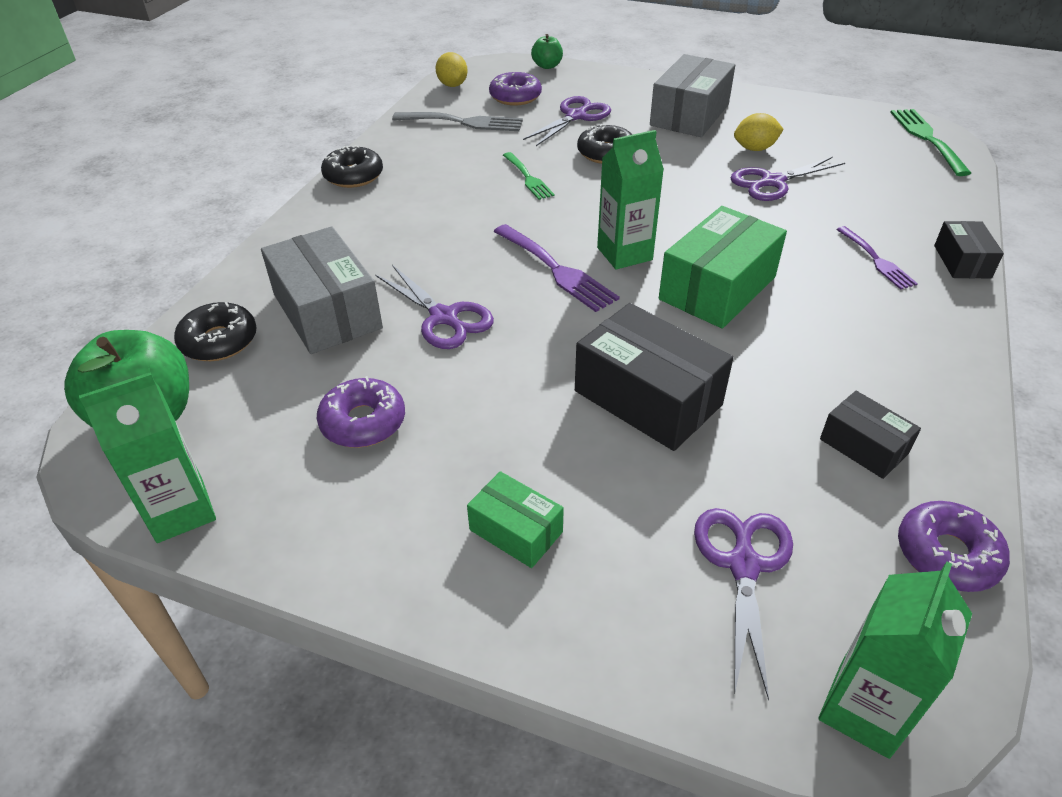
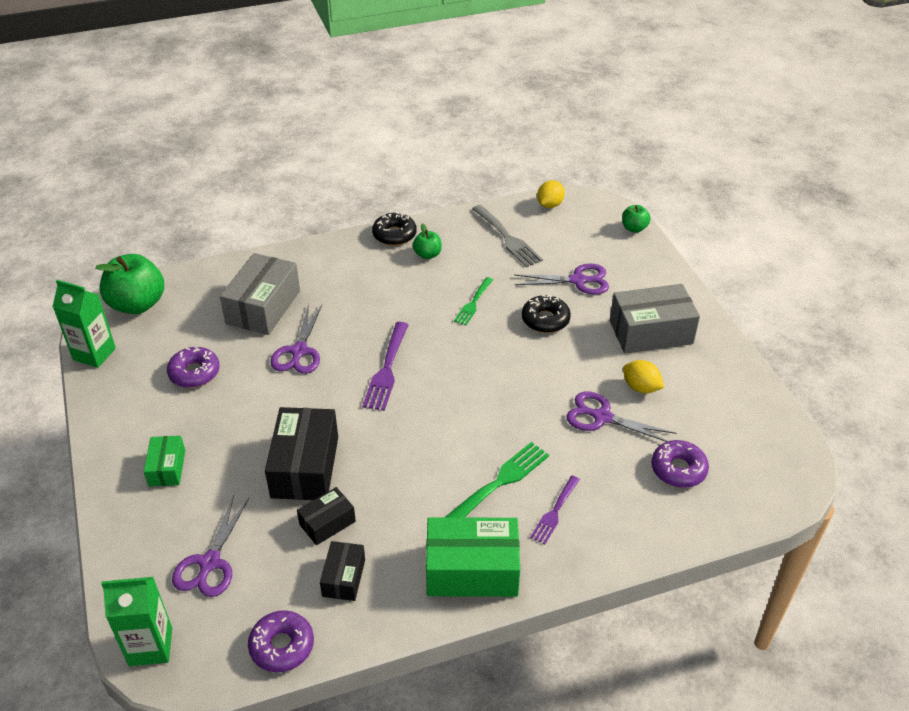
camera: 50 degrees right, 0 degrees up
black donut [174,302,257,361] -> none
purple donut [489,72,542,106] -> purple donut moved to [651,440,709,488]
green carton [597,130,664,270] -> none
green box [659,206,787,329] -> green box moved to [426,517,520,597]
purple scissors [694,508,793,701] -> purple scissors turned 135 degrees clockwise [172,495,249,597]
green fork [890,109,971,176] -> green fork moved to [446,442,549,518]
black box [934,221,1004,278] -> black box moved to [297,487,356,545]
none -> green apple [413,224,442,259]

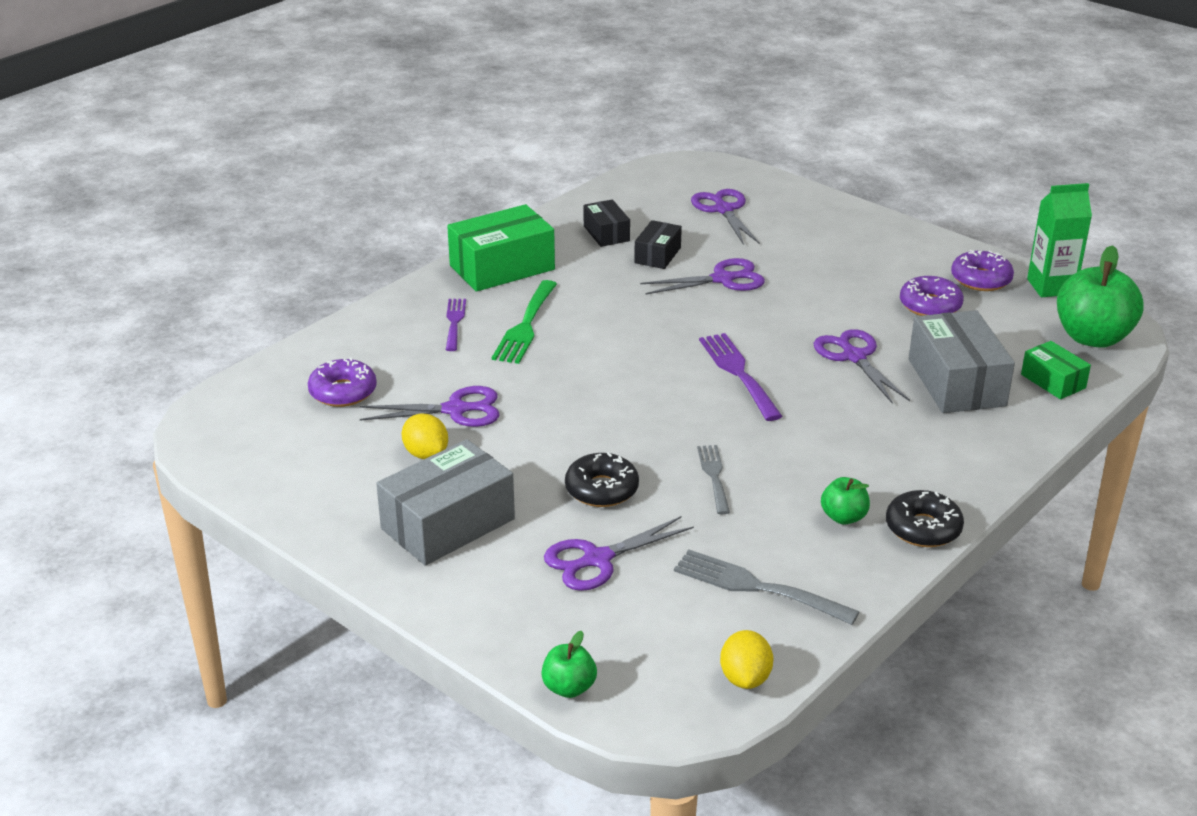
camera: 150 degrees right, 10 degrees down
green carton [101,577,172,666] -> none
green box [143,436,185,486] -> green box moved to [1021,341,1091,399]
purple donut [248,610,314,672] -> purple donut moved to [951,250,1014,291]
black box [265,407,338,500] -> purple scissors [640,258,765,294]
green fork [454,277,493,325] -> grey fork [697,445,730,514]
yellow lemon [623,360,664,393] -> yellow lemon turned 45 degrees clockwise [401,413,448,459]

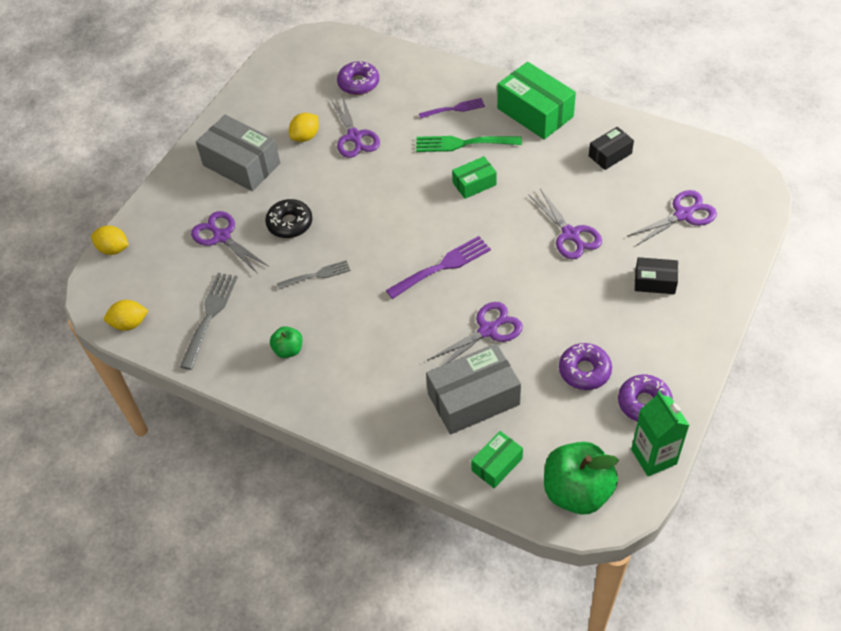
camera: 80 degrees right, 20 degrees up
green apple [541,631,597,698] -> yellow lemon [91,225,129,255]
black box [634,220,682,269] -> black box moved to [635,257,678,294]
black donut [886,490,964,547] -> none
none -> green box [452,156,497,199]

